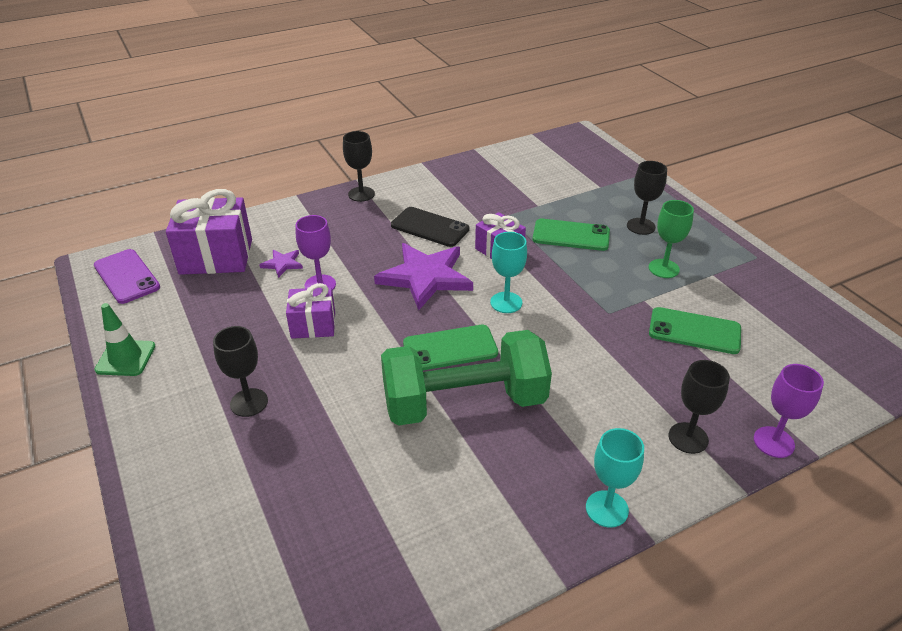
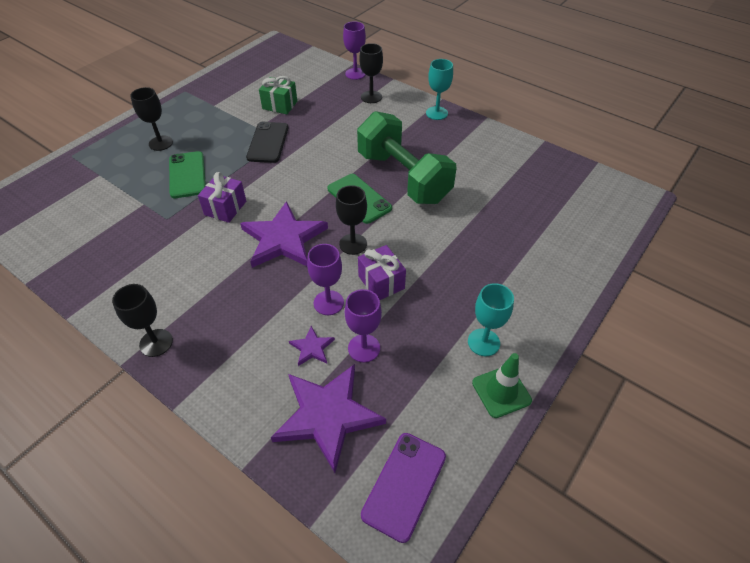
camera: 115 degrees left, 10 degrees up
purple gift [166,189,252,275] -> purple star [271,364,386,473]
black goblet [213,326,268,417] -> black goblet moved to [336,185,367,255]
black phone [391,207,469,247] -> black phone moved to [246,122,288,163]
turquoise goblet [490,232,527,313] -> turquoise goblet moved to [468,283,514,356]
green goblet [649,200,694,278] -> none
green phone [649,307,741,354] -> green gift [259,76,297,114]
none -> purple goblet [345,289,382,363]

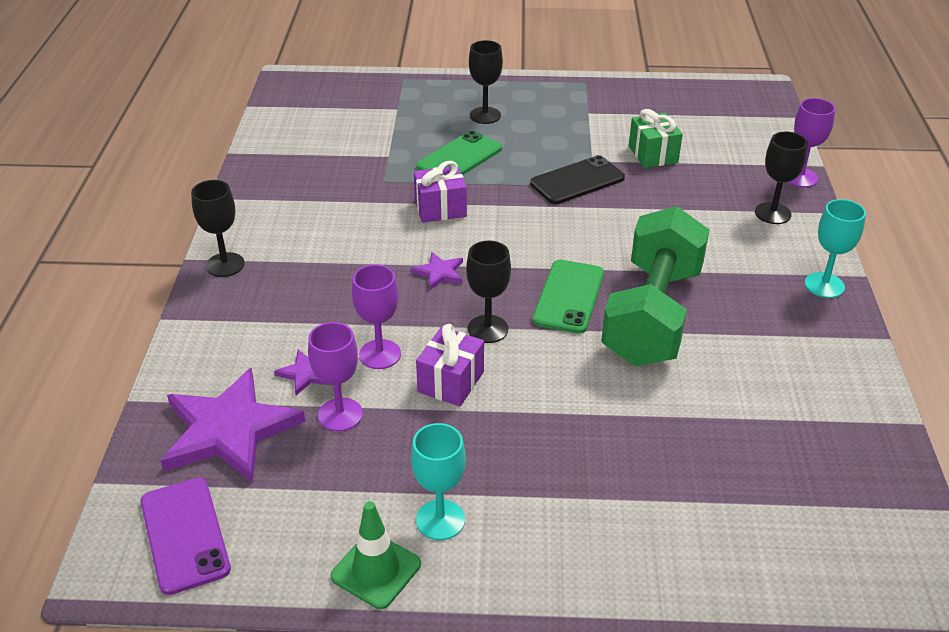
camera: 55 degrees right, 10 degrees down
purple star [240,201,328,268] -> purple star [411,252,463,290], size x0.45
purple phone [361,433,446,543] -> purple phone turned 75 degrees clockwise [141,478,231,595]

